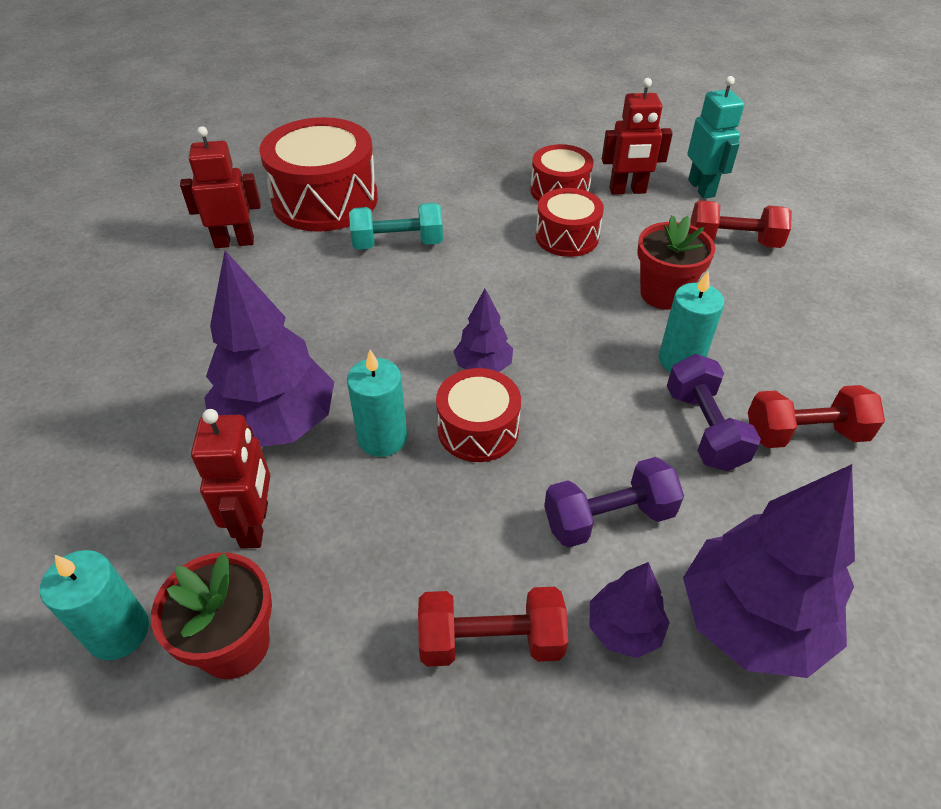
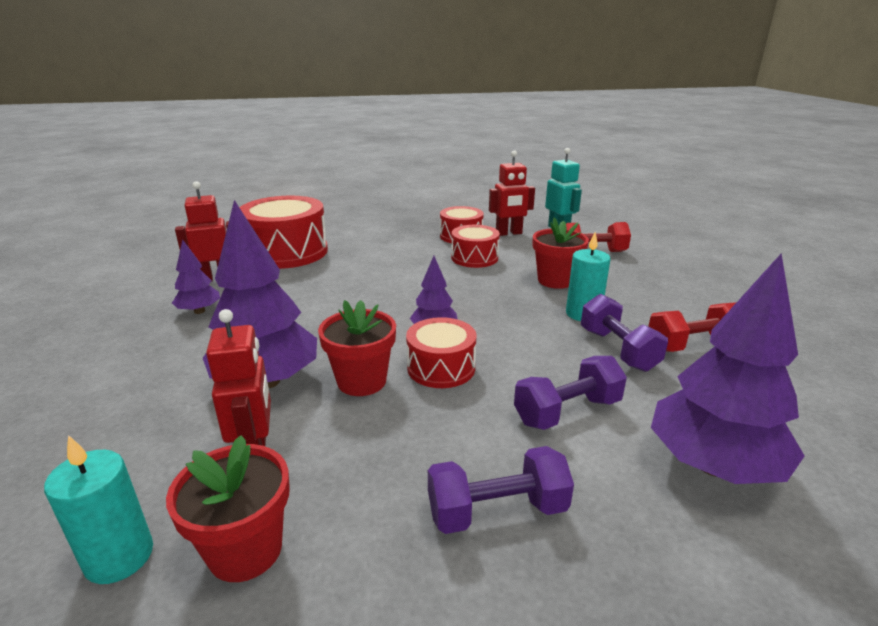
camera: 10 degrees left, 20 degrees down
turquoise candle [347,350,407,457] -> red flower pot [318,300,396,396]
turquoise dumbbell [349,203,443,250] -> none
red dumbbell [418,587,568,667] -> purple dumbbell [428,446,574,534]
purple tree [590,562,670,658] -> purple tree moved to [172,239,220,314]

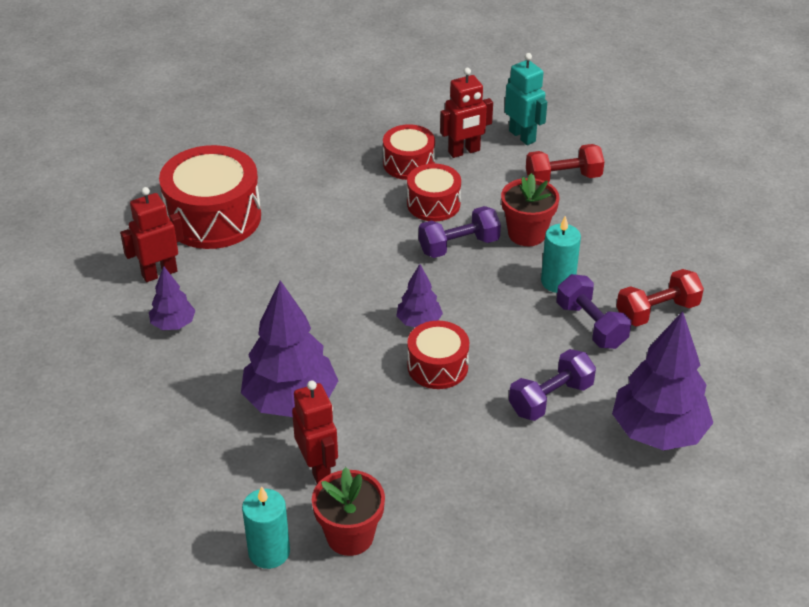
camera: 10 degrees left, 15 degrees up
red flower pot [318,300,396,396] -> none
purple dumbbell [428,446,574,534] -> purple dumbbell moved to [419,206,501,258]

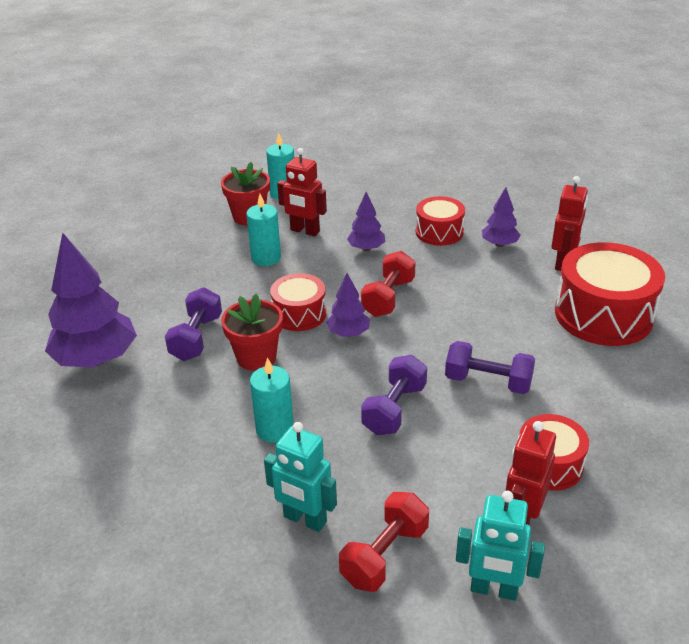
camera: 140 degrees right, 5 degrees down
purple tree [241,280,338,417] -> purple tree [347,192,385,251], size x0.51
red drum [407,163,461,222] -> red drum moved to [416,196,465,246]
red flower pot [501,173,559,246] -> red flower pot moved to [221,294,283,371]
purple dumbbell [556,274,631,349] -> purple dumbbell moved to [445,341,535,394]
red dumbbell [616,269,704,327] -> red dumbbell moved to [361,251,416,317]
none -> turquoise candle [246,194,281,266]
none -> turquoise robot [264,422,337,532]

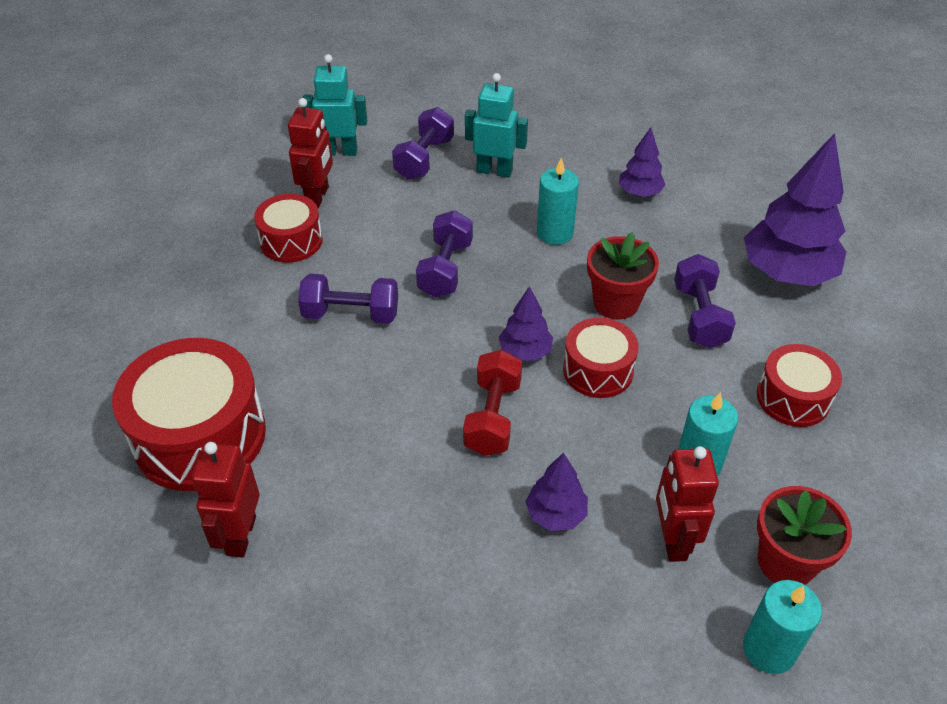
camera: 165 degrees right, 10 degrees up
red robot [277,148,327,236] -> red robot turned 105 degrees counterclockwise [656,446,719,562]
red dumbbell [339,492,429,592] -> purple dumbbell [392,107,454,180]
red drum [416,196,465,246] -> red drum moved to [757,344,842,427]
purple tree [482,187,520,247] -> purple tree moved to [619,127,666,197]

